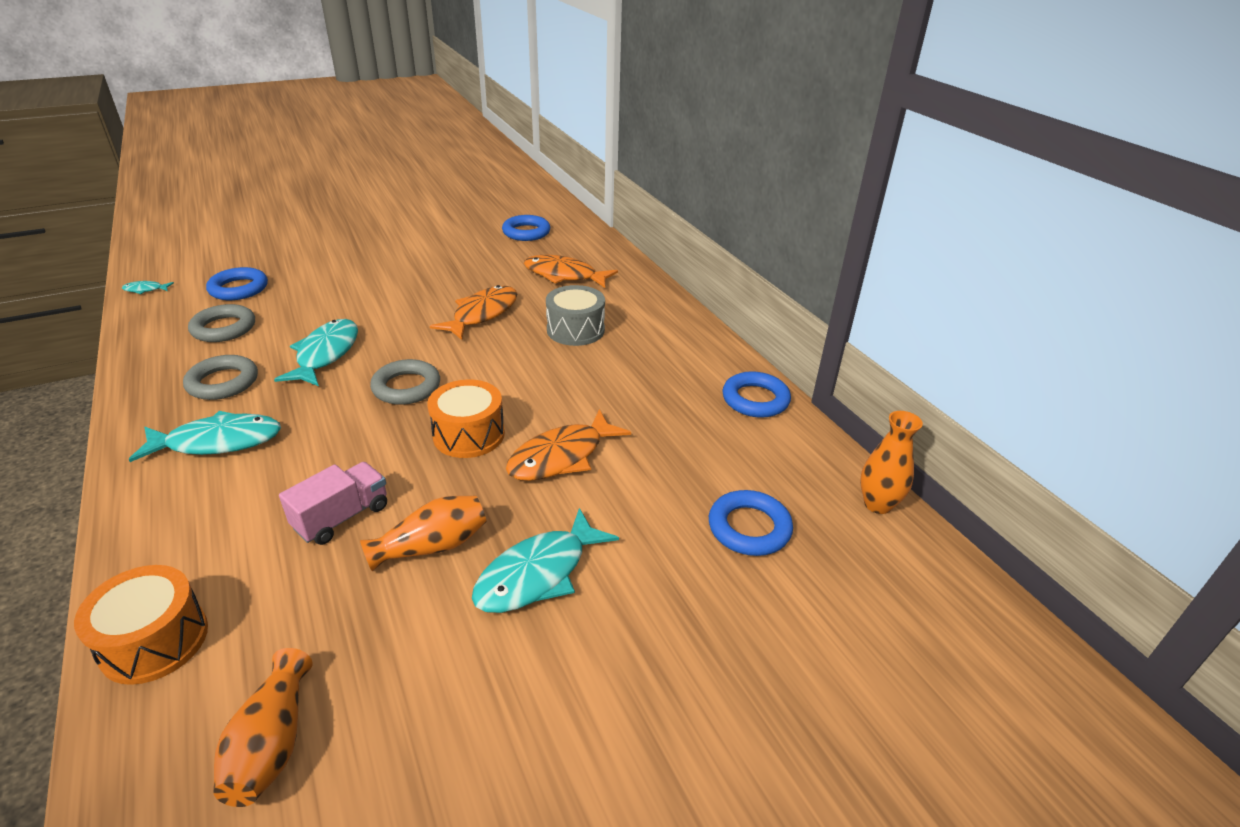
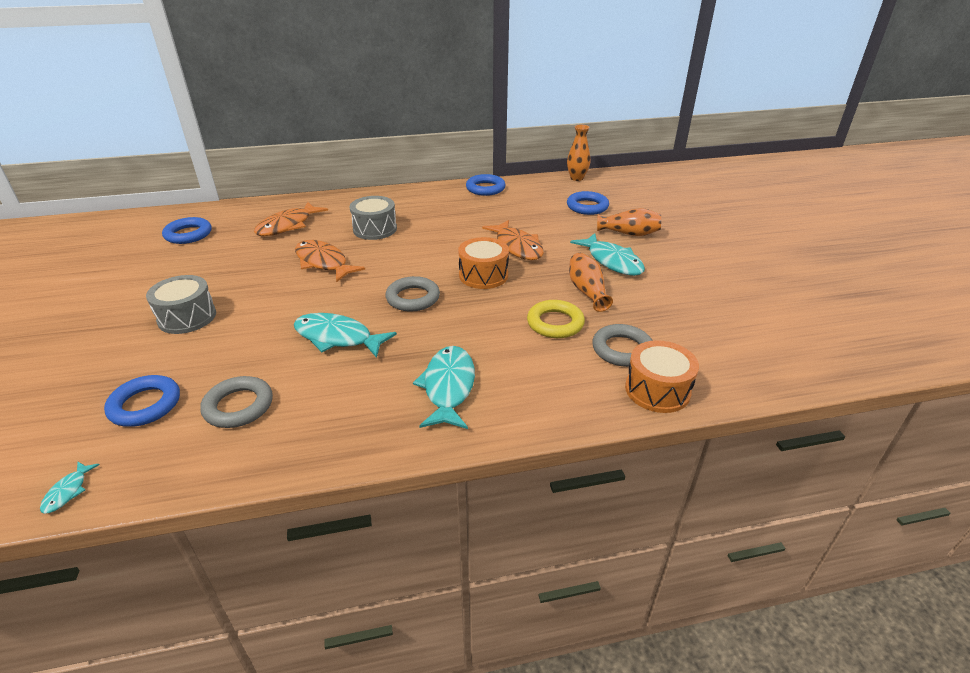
camera: 75 degrees left, 0 degrees up
grey ring [183,355,258,400] -> grey ring moved to [592,324,653,367]
orange vase [213,648,313,807] -> orange vase moved to [597,208,661,236]
pink truck [279,462,387,545] -> yellow ring [527,300,585,338]
none -> grey drum [146,275,216,334]

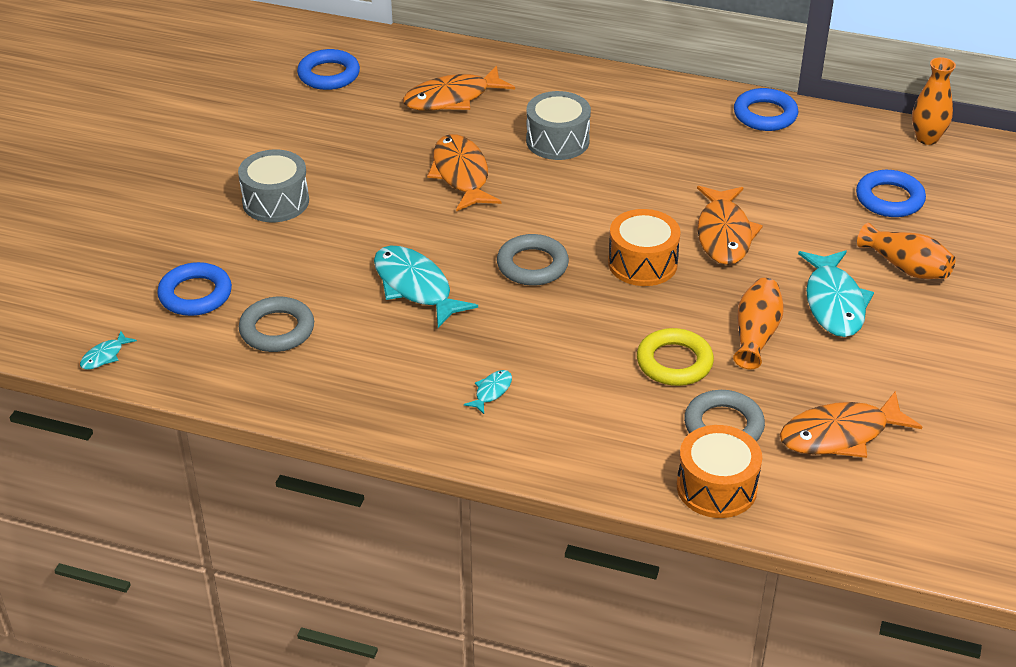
camera: 30 degrees right, 5 degrees up
turquoise fish [413,346,475,429] -> turquoise fish [464,370,512,414], size x0.46
none -> orange fish [780,391,922,458]

